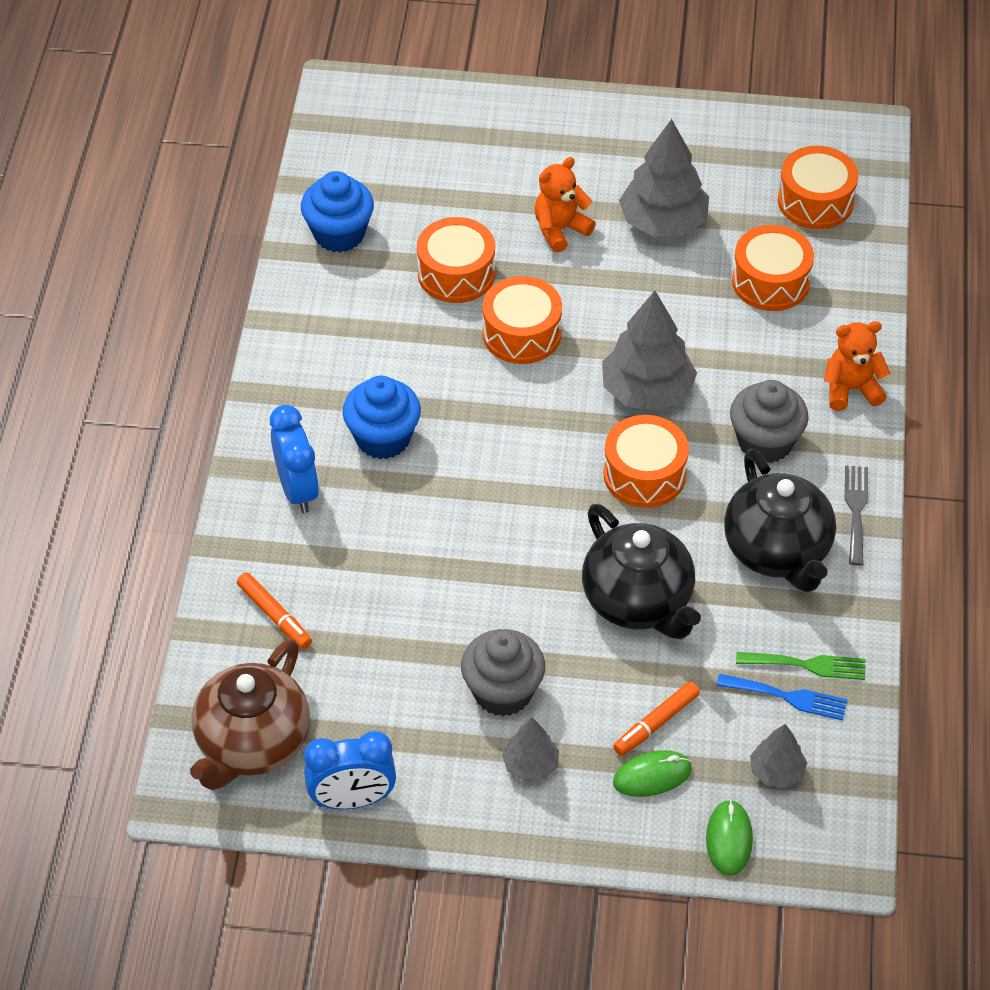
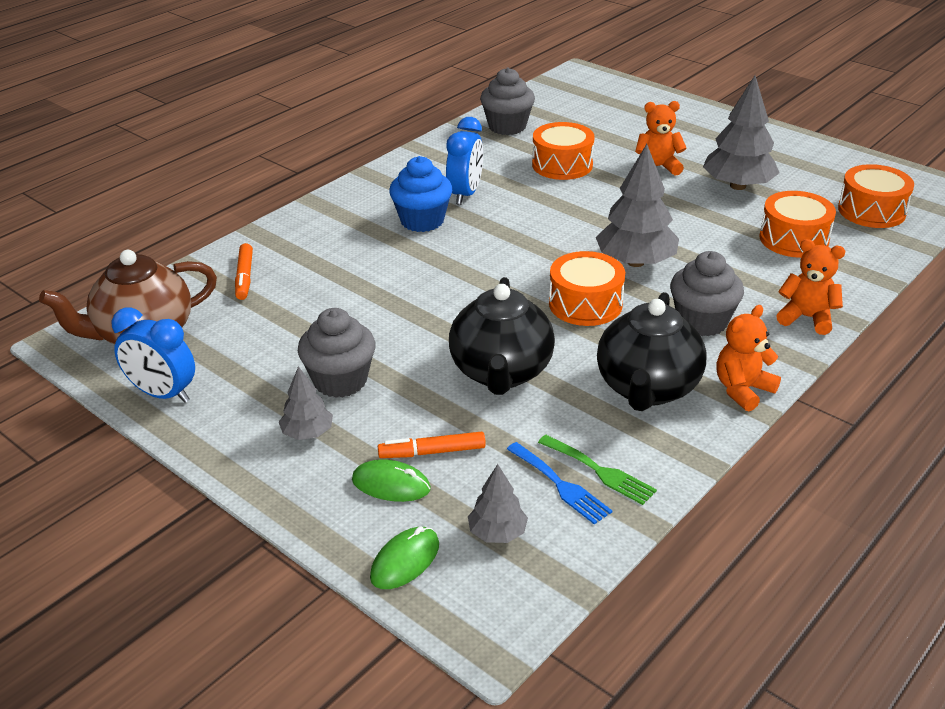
camera: 35 degrees right, 15 degrees down
blue clock [270,405,319,513] -> blue clock moved to [446,117,483,205]
blue cupcake [301,171,374,252] -> grey cupcake [480,68,535,135]
orange drum [482,276,562,364] -> none
grey fork [845,465,868,566] -> orange teddy bear [717,305,781,411]

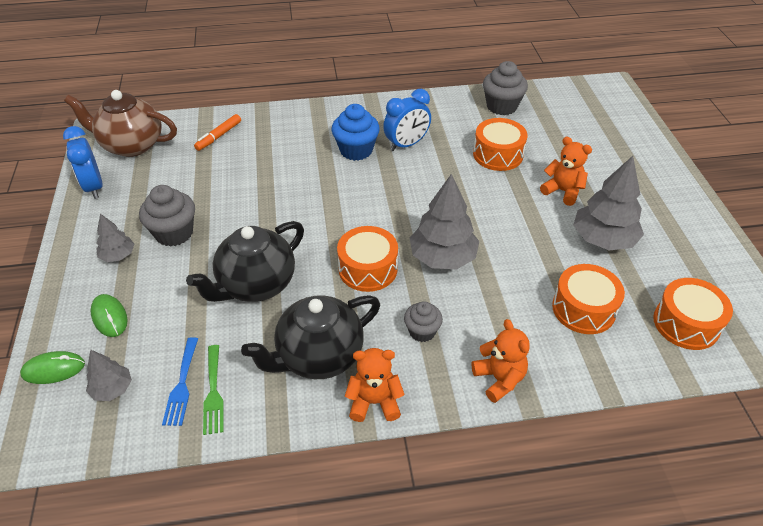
camera: 40 degrees right, 10 degrees up
orange marker [378,431,486,458] -> none
grey cupcake [670,251,744,336] -> grey cupcake [404,301,443,342], size x0.62

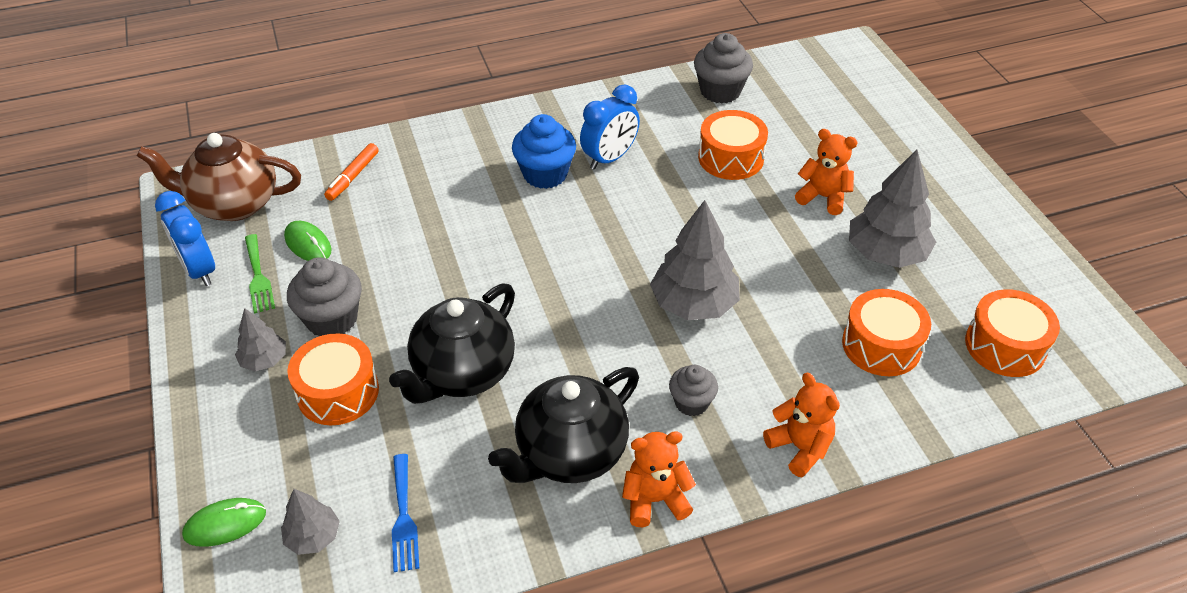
camera: 10 degrees left, 0 degrees up
green mouse [90,294,127,337] -> green mouse moved to [284,221,331,261]
green fork [203,345,224,435] -> green fork moved to [245,234,275,313]
orange drum [337,226,398,292] -> orange drum moved to [287,333,379,426]

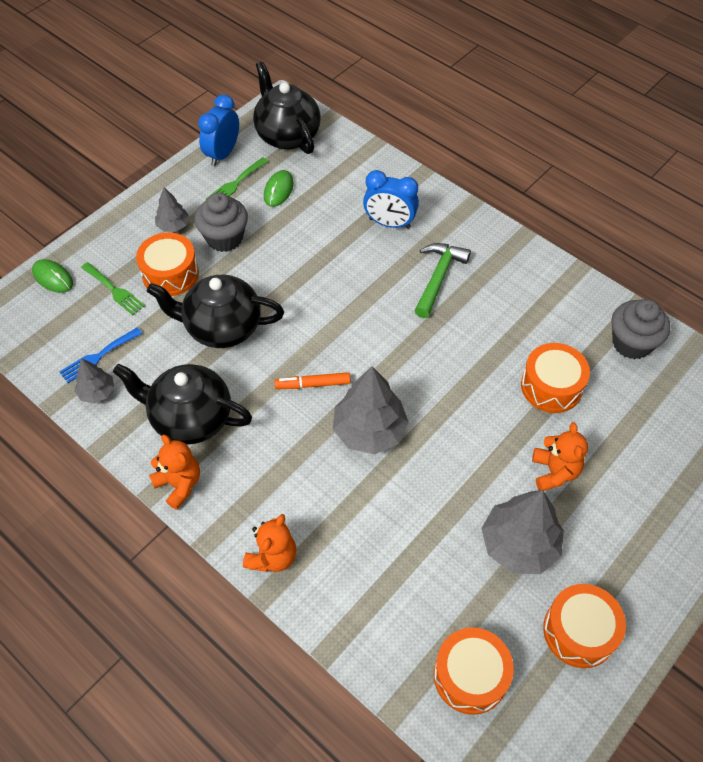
camera: 60 degrees right, 10 degrees up
brown teapot [137,133,301,221] -> black teapot [253,61,321,154]
grey tree [281,489,340,555] -> grey tree moved to [75,358,114,403]
orange marker [324,143,379,201] -> orange marker moved to [274,372,350,389]
blue cupcake [512,114,576,189] -> green hammer [415,243,471,318]
blue clock [580,85,640,170] -> blue clock moved to [363,170,419,229]
grey cupcake [669,365,718,416] -> none
orange drum [842,289,931,376] -> orange drum moved to [543,584,626,668]
none -> green fork [81,262,145,315]

